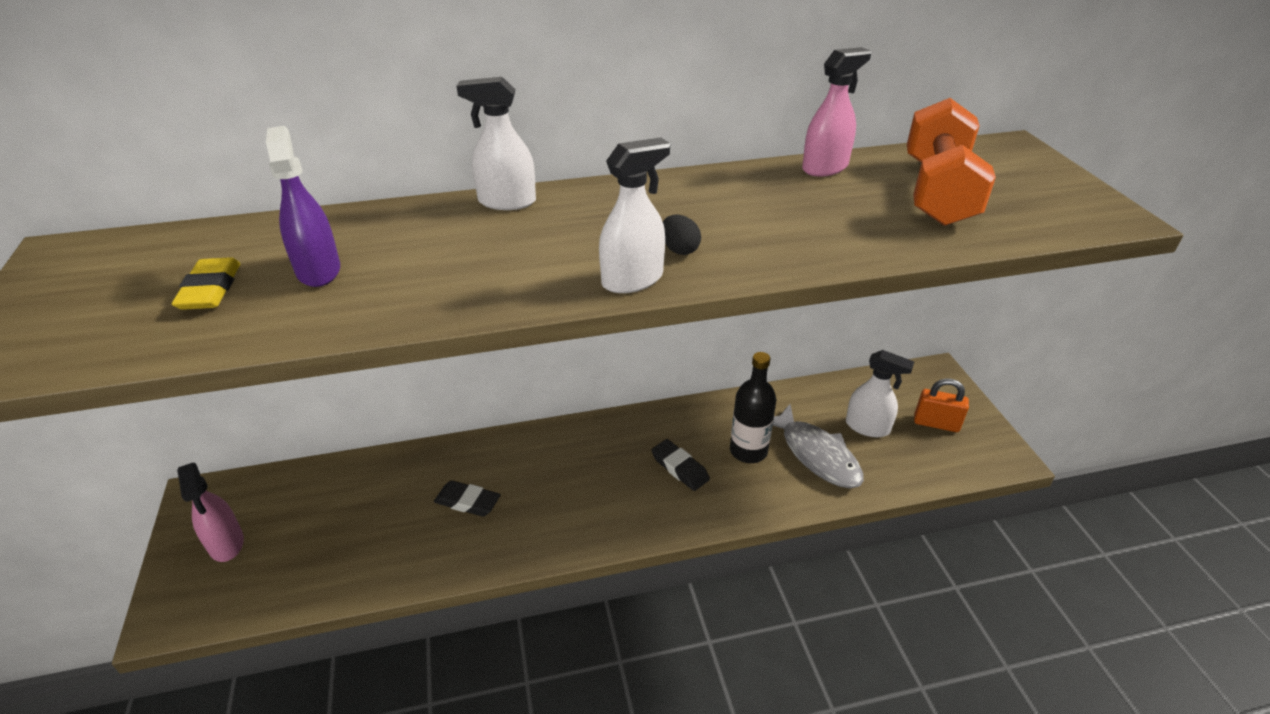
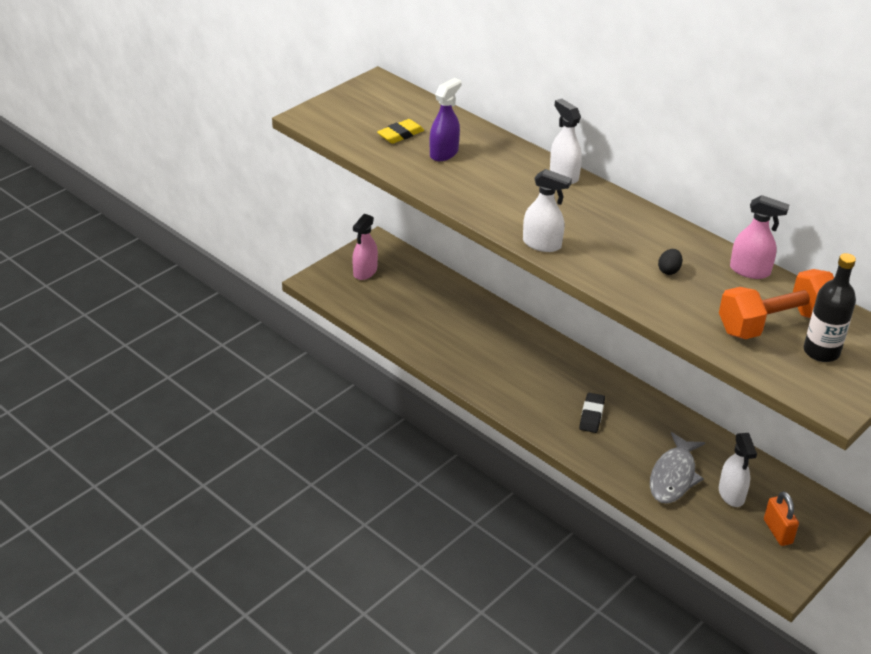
camera: 55 degrees right, 0 degrees up
black eraser [434,480,501,516] -> none
black egg [663,215,701,255] -> black egg moved to [658,249,683,275]
black bottle [730,352,776,463] -> black bottle moved to [804,253,856,362]

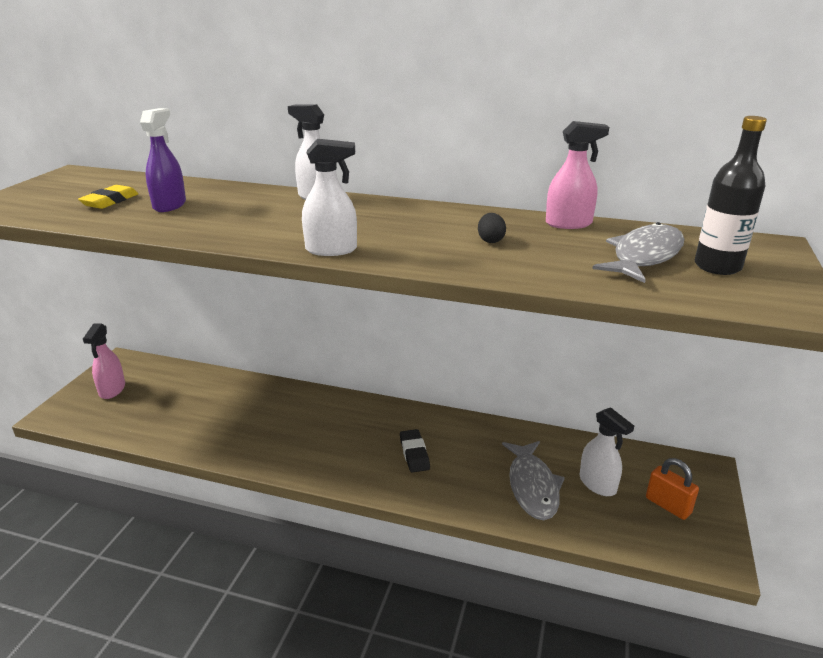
camera: 25 degrees left, 10 degrees down
orange dumbbell [719,269,834,339] -> grey fish [592,222,684,283]

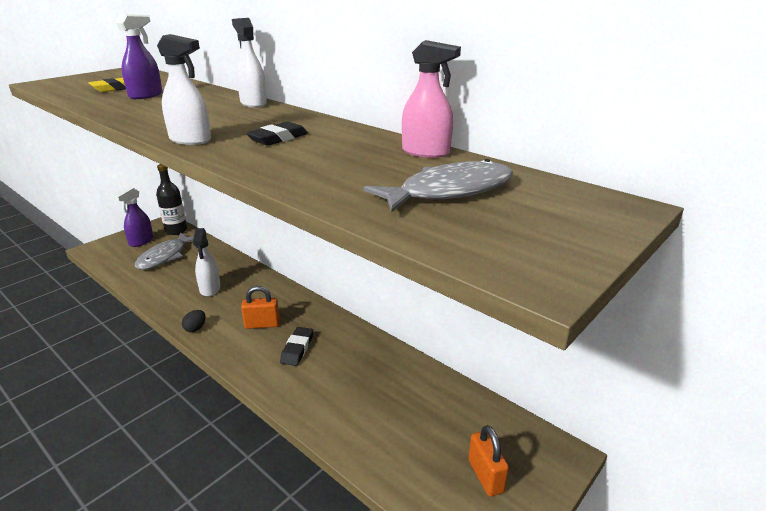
camera: 25 degrees right, 0 degrees up
pink spray bottle [83,323,125,399] -> purple spray bottle [114,187,153,247]
black egg [478,213,506,243] -> black egg moved to [182,310,206,332]
grey fish [502,441,565,520] -> grey fish moved to [135,233,194,270]
white spray bottle [580,407,634,496] -> white spray bottle moved to [193,228,221,297]
black bottle [695,116,767,275] -> black bottle moved to [156,164,187,235]
none -> orange padlock [241,286,280,329]
none -> black eraser [246,122,308,146]

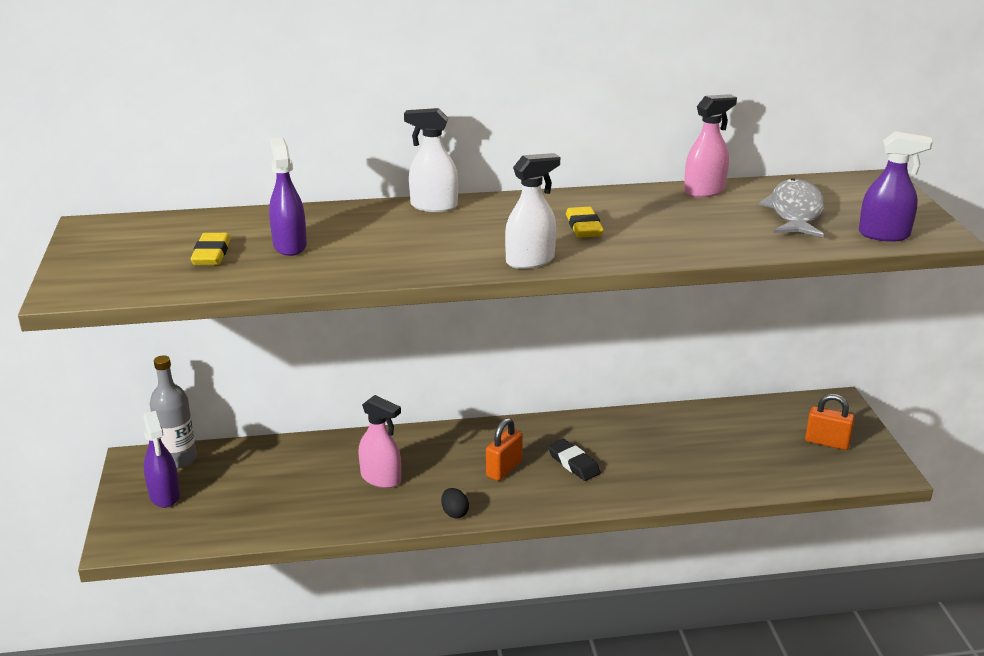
camera: 50 degrees left, 0 degrees up
grey fish [135,233,194,270] -> none
black bottle [156,164,187,235] -> grey bottle [150,355,197,468]
white spray bottle [193,228,221,297] -> pink spray bottle [358,395,401,488]
black eraser [246,122,308,146] -> yellow eraser [566,207,604,238]
none -> purple spray bottle [859,131,933,242]

